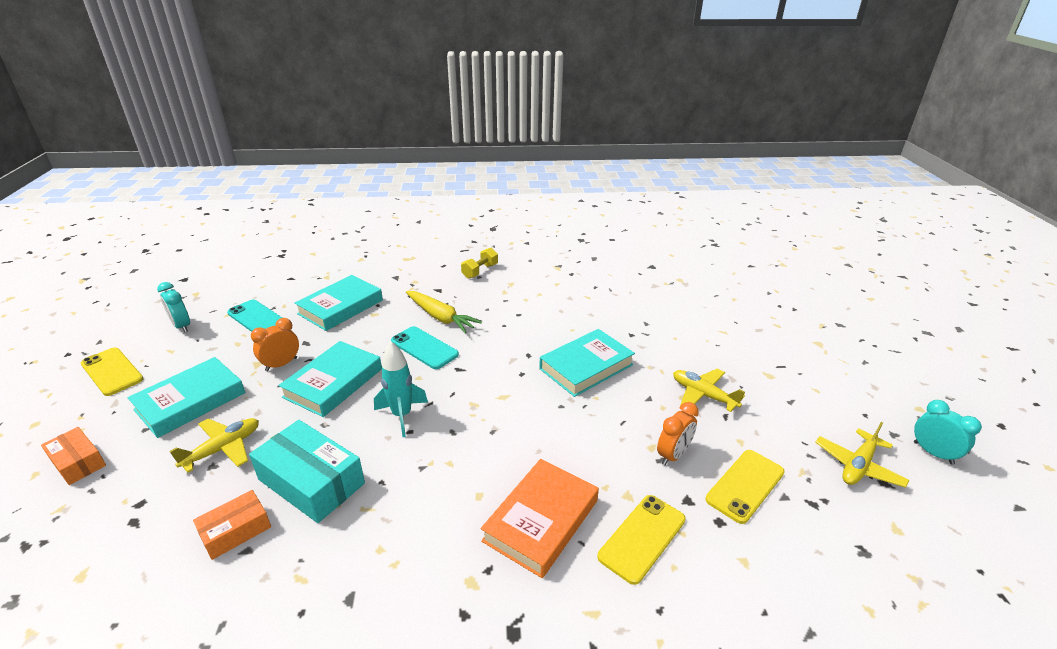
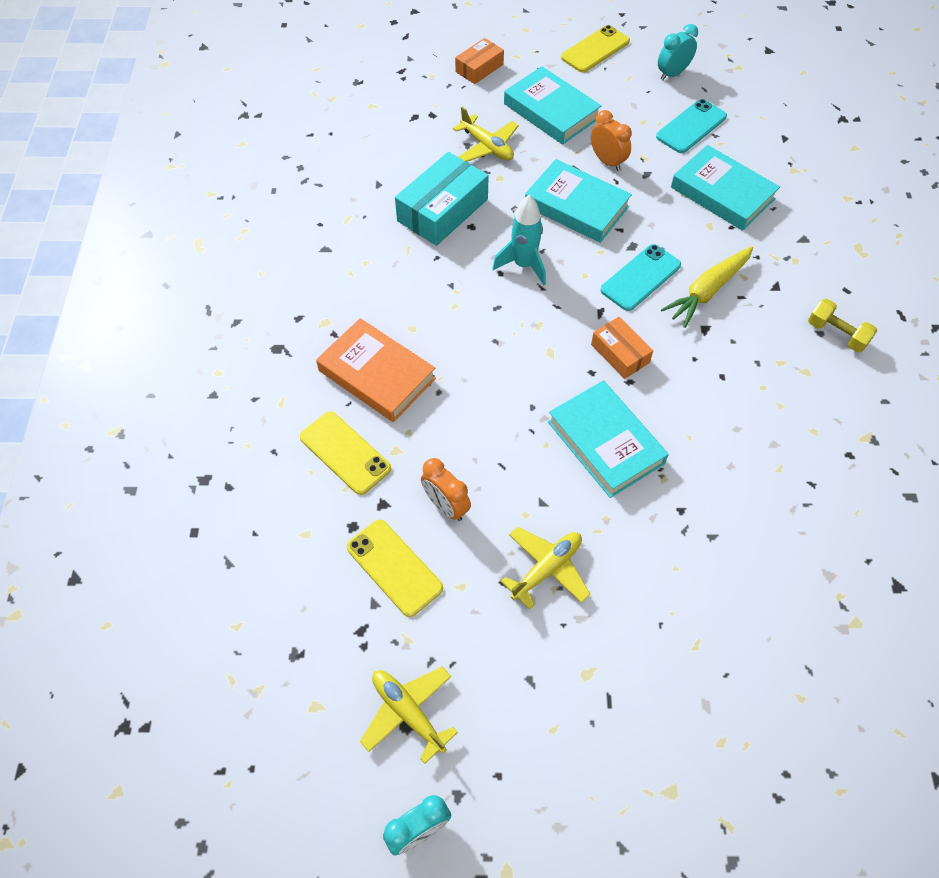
camera: 95 degrees right, 25 degrees up
orange box [193,490,271,560] -> orange box moved to [591,317,653,379]

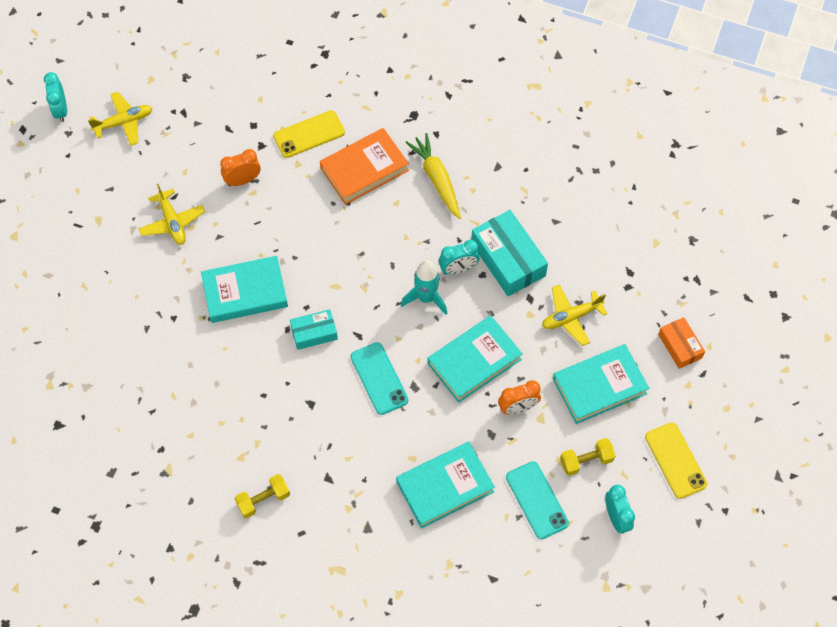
camera: 110 degrees right, 5 degrees up
yellow phone [347,520,443,617] -> none
orange box [591,317,653,379] -> turquoise box [290,309,338,350]
yellow carrot [661,246,753,328] -> yellow carrot moved to [405,133,461,219]
none -> turquoise clock [439,240,480,275]
none -> yellow dumbbell [560,438,615,476]

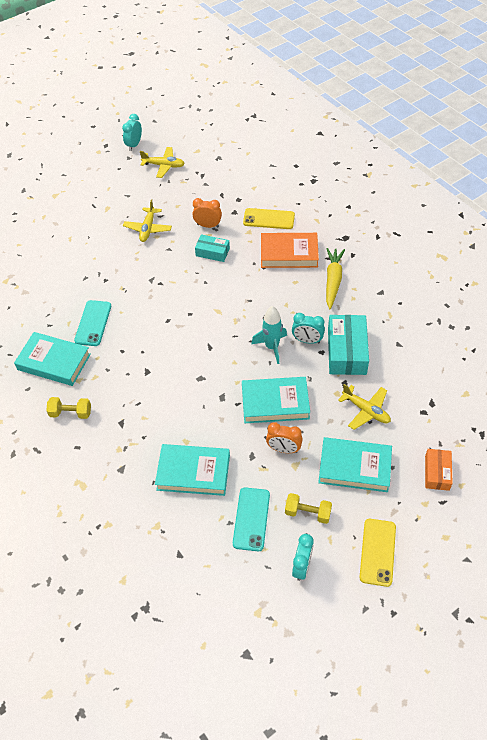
camera: 35 degrees right, 10 degrees down
turquoise book [201,256,288,323] -> turquoise book moved to [14,332,91,386]
turquoise box [290,309,338,350] -> turquoise box moved to [195,234,230,262]
turquoise phone [350,342,408,415] -> turquoise phone moved to [74,300,111,346]
yellow plane [542,284,608,346] -> yellow plane turned 150 degrees counterclockwise [338,384,391,430]

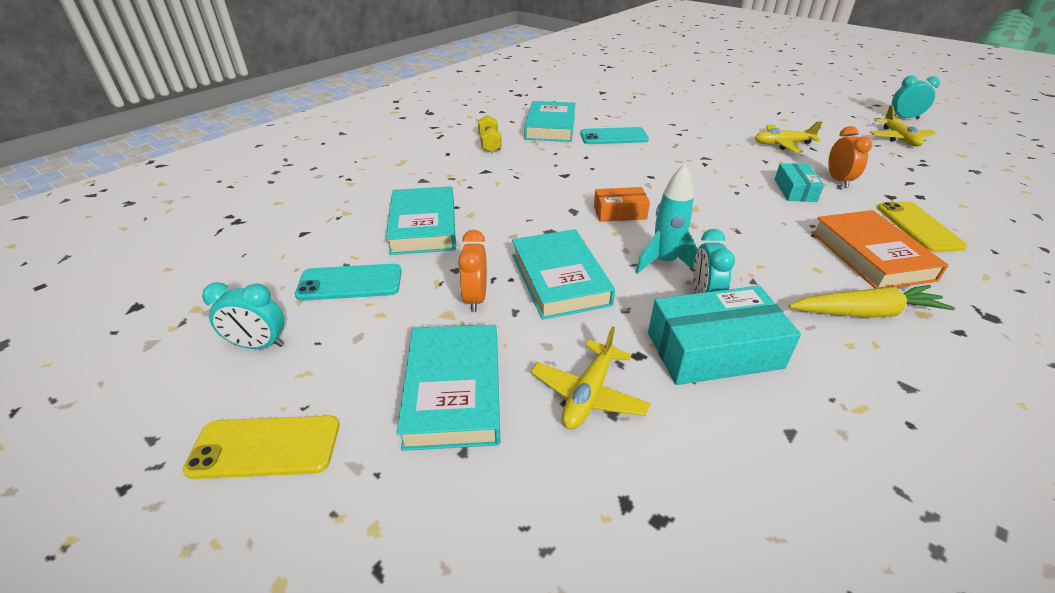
camera: 75 degrees right, 15 degrees down
yellow dumbbell [285,493,332,524] -> none
orange box [425,449,453,491] -> orange box moved to [594,187,650,222]

